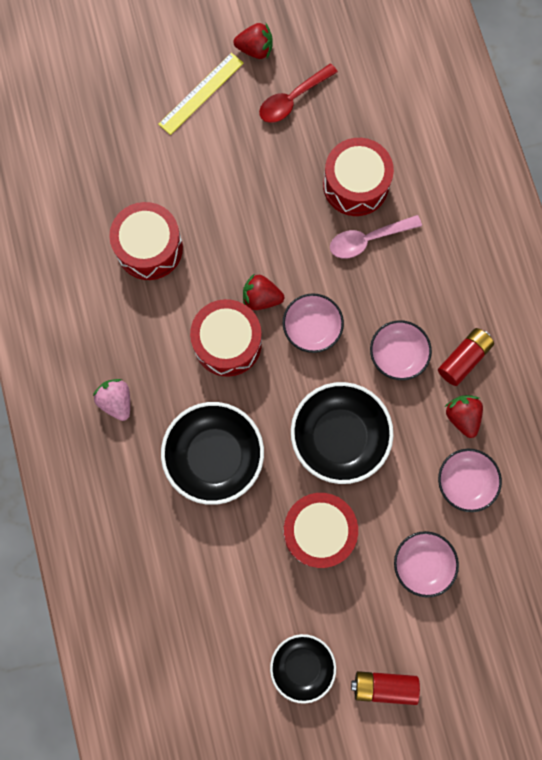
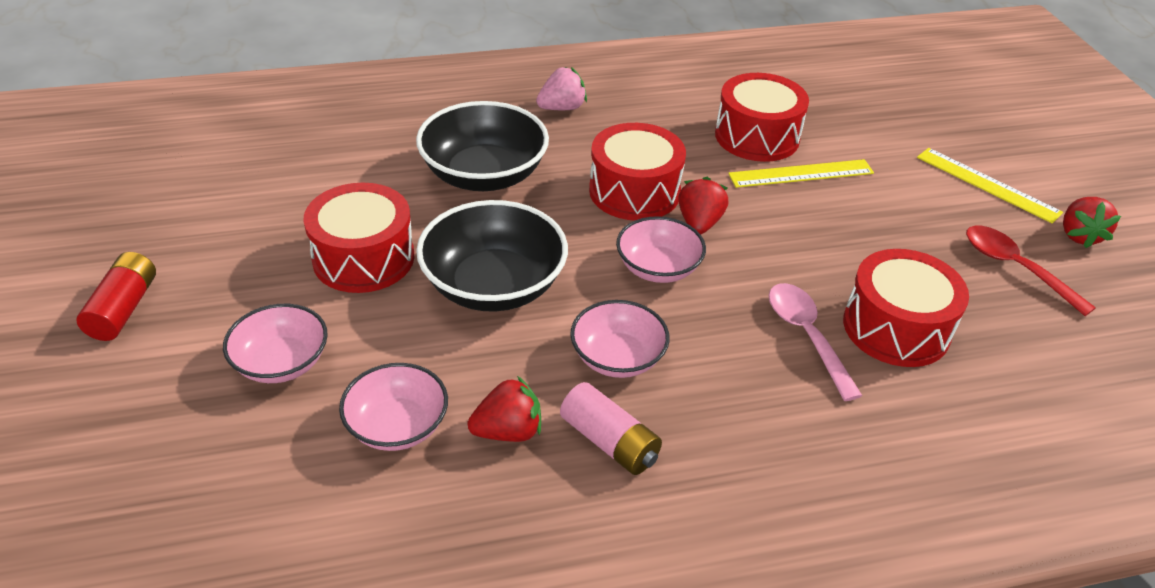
camera: 90 degrees right, 35 degrees down
black bowl [270,634,336,704] -> none
red battery [438,328,494,386] -> pink battery [560,382,662,475]
none -> yellow ruler [728,159,874,188]

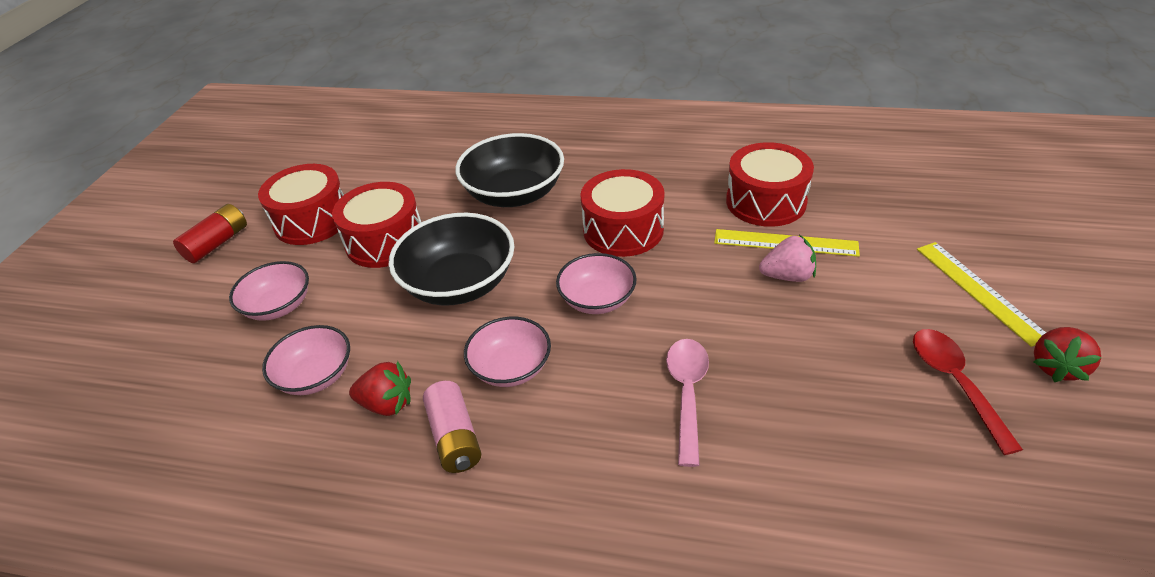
camera: 30 degrees right, 0 degrees up
pink strawberry [536,67,587,110] -> pink strawberry moved to [759,235,816,282]
red strawberry [678,177,729,234] -> none
red drum [843,249,969,367] -> red drum moved to [258,164,344,245]

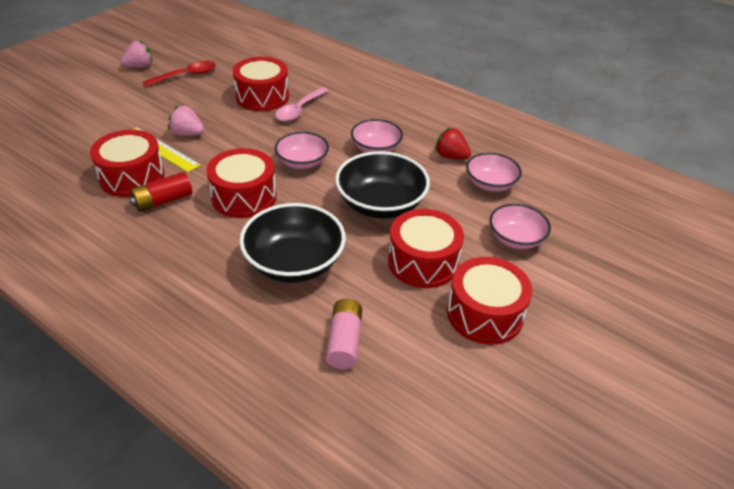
camera: 160 degrees left, 0 degrees up
red battery [173,204,247,263] -> red battery moved to [130,172,192,212]
pink battery [423,381,482,473] -> pink battery moved to [326,299,362,369]
red spoon [913,329,1023,455] -> red spoon turned 135 degrees counterclockwise [143,61,216,87]
yellow ruler [917,242,1046,347] -> none
red strawberry [1033,327,1102,382] -> pink strawberry [120,40,153,68]
none -> red drum [232,57,289,111]

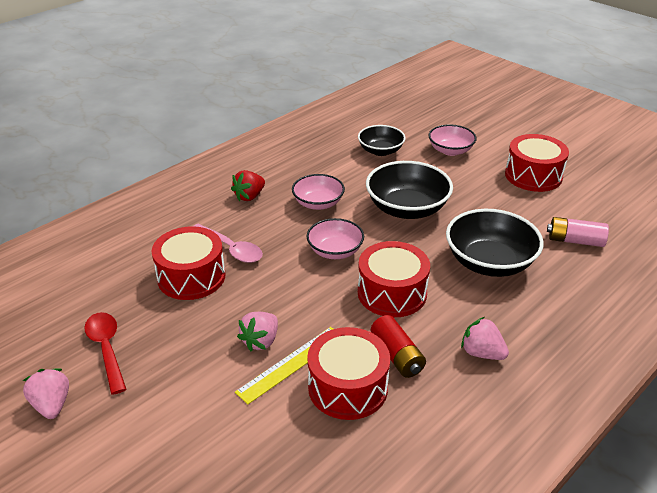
camera: 80 degrees left, 5 degrees down
red drum [388,209,464,288] -> none
red strawberry [435,128,471,159] -> red strawberry moved to [231,170,265,201]
pink bowl [466,153,522,192] -> black bowl [358,125,406,156]
none -> pink strawberry [461,317,509,360]

